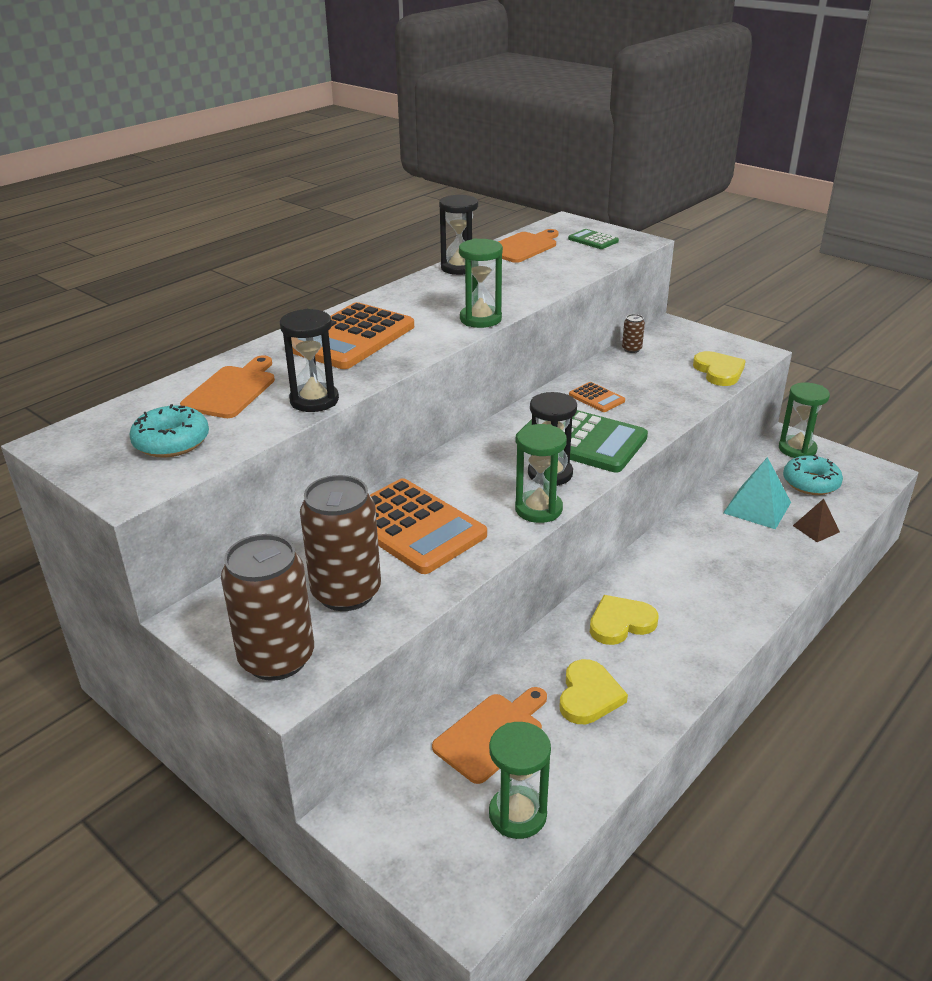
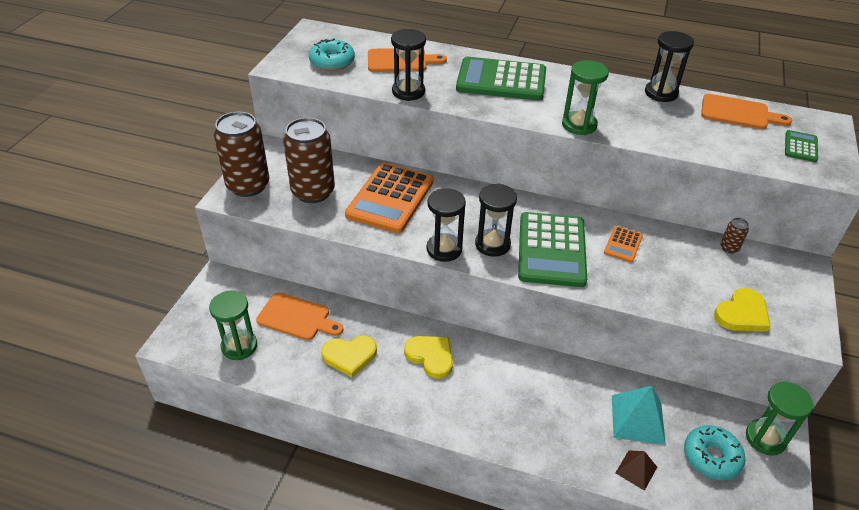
camera: 65 degrees right, 10 degrees up
orange calculator [292,302,414,369] -> green calculator [456,57,546,101]
green hourglass [515,424,567,523] -> black hourglass [426,188,466,262]

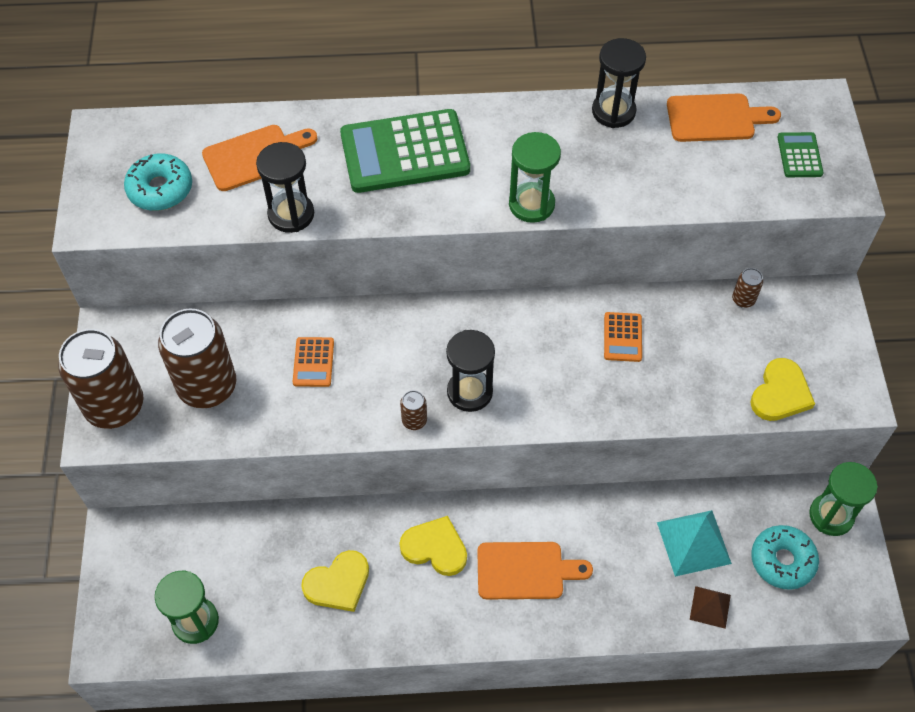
camera: 20 degrees left, 15 degrees up
orange cutting board [256,292,344,340] -> orange cutting board moved to [477,542,593,599]
orange calculator [345,163,434,233] -> orange calculator [293,337,334,387], size x0.46
black hourglass [426,188,466,262] -> brown can [400,390,427,430]
green calculator [518,212,587,287] -> none

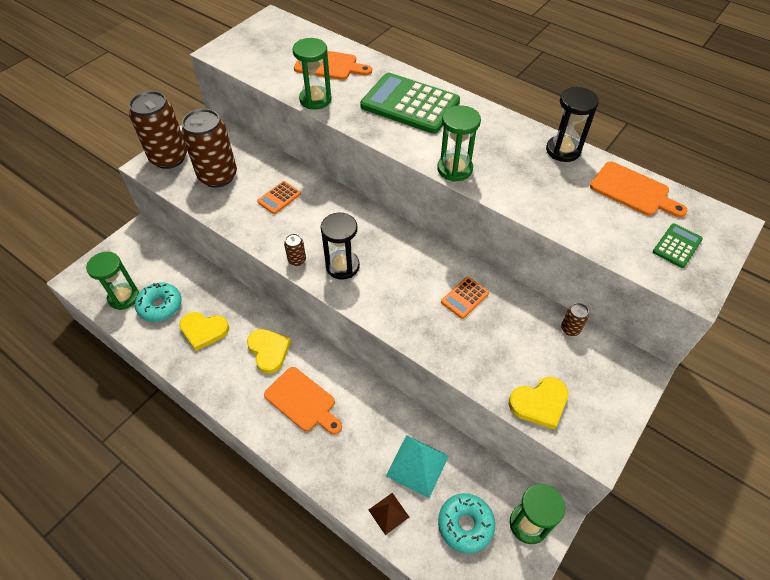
camera: 40 degrees right, 5 degrees down
turquoise donut [124,154,192,211] -> turquoise donut moved to [135,282,182,322]
black hourglass [256,142,314,233] -> green hourglass [293,38,331,109]

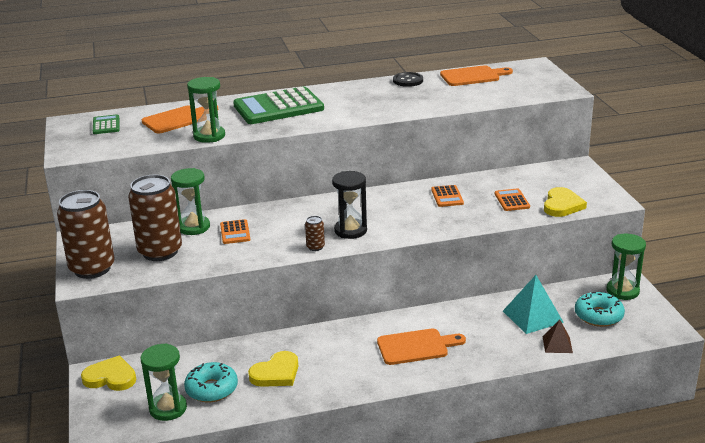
camera: 50 degrees left, 25 degrees down
yellow heart [247,329,291,374] -> yellow heart moved to [81,356,136,391]
green hourglass [437,105,481,182] -> green hourglass moved to [171,168,210,235]
black hourglass [546,87,599,162] -> black button [393,72,423,87]
brown can [561,303,589,336] -> none
green calculator [653,223,703,268] -> green calculator moved to [93,114,120,134]
none -> orange calculator [495,188,530,211]

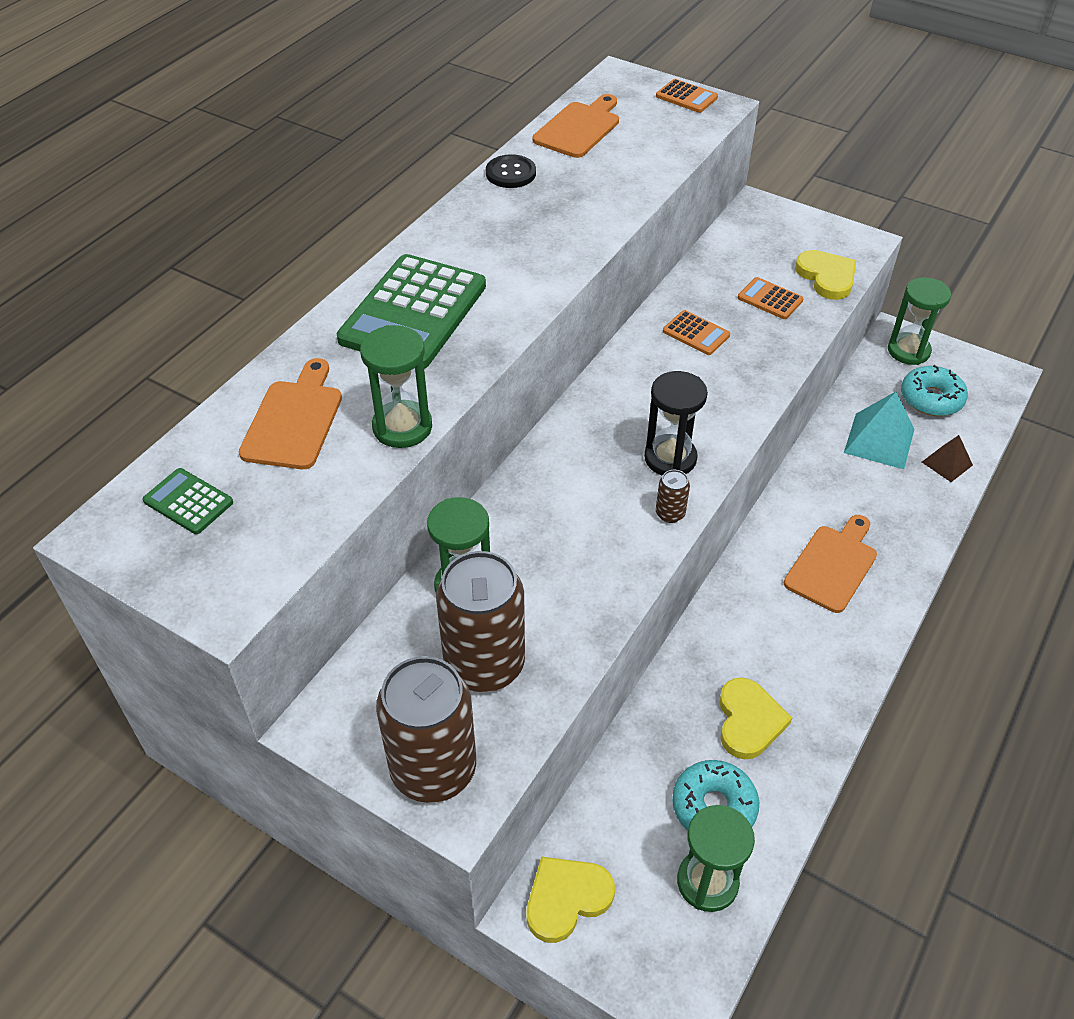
camera: 45 degrees left, 20 degrees up
orange calculator [220,219,250,244] -> orange calculator moved to [656,79,718,113]

